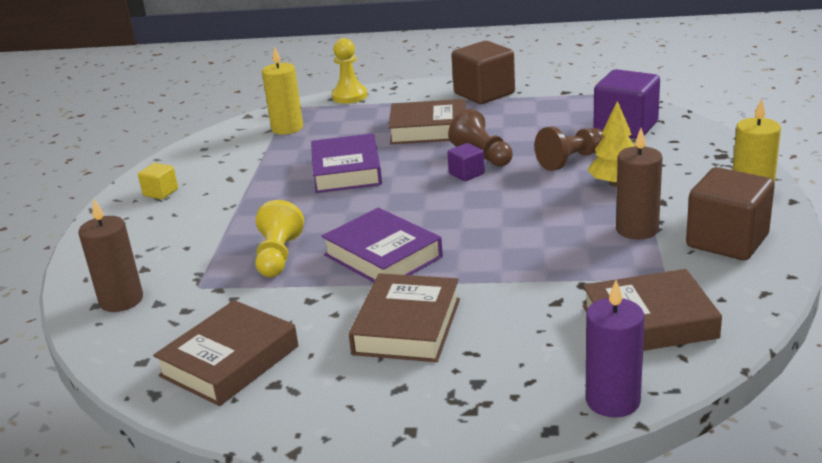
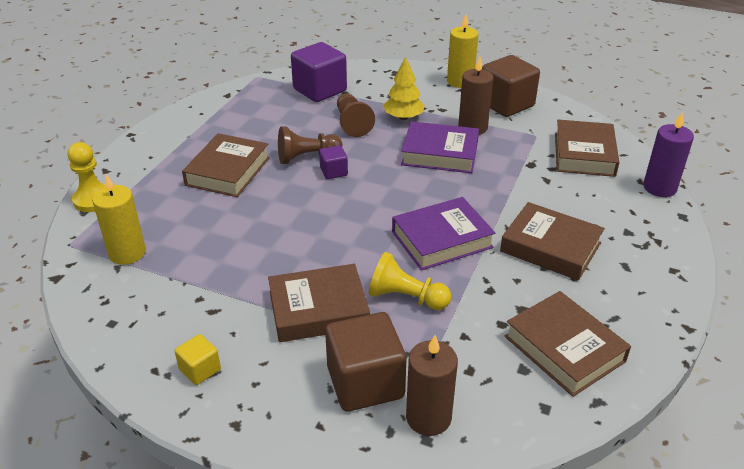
camera: 75 degrees left, 10 degrees up
purple book [311,133,382,193] -> purple book moved to [401,121,479,173]
brown cube [451,41,515,104] -> brown cube moved to [325,312,407,412]
none -> brown book [268,264,370,342]

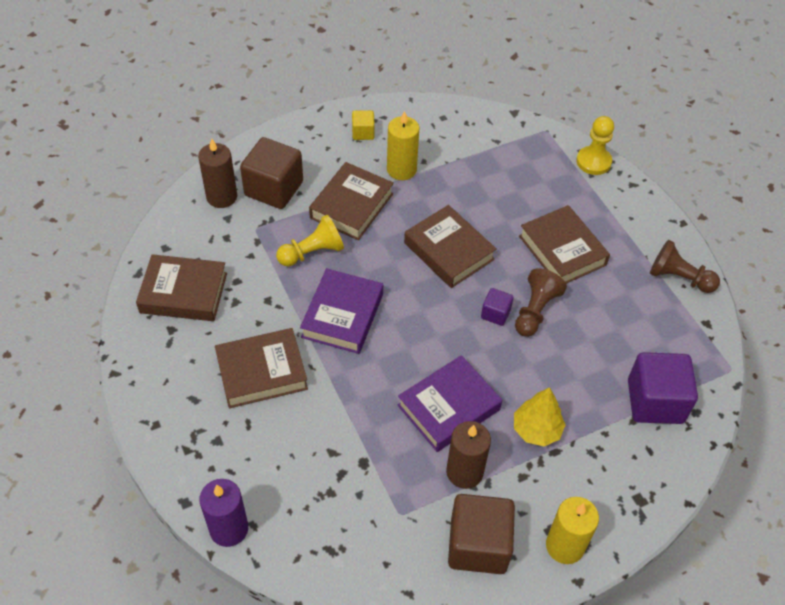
camera: 130 degrees right, 15 degrees up
yellow candle [92,174,146,265] -> yellow candle moved to [387,111,419,180]
brown pawn [337,93,375,137] -> brown pawn moved to [650,240,720,293]
brown book [555,120,620,177] -> brown book moved to [404,205,497,288]

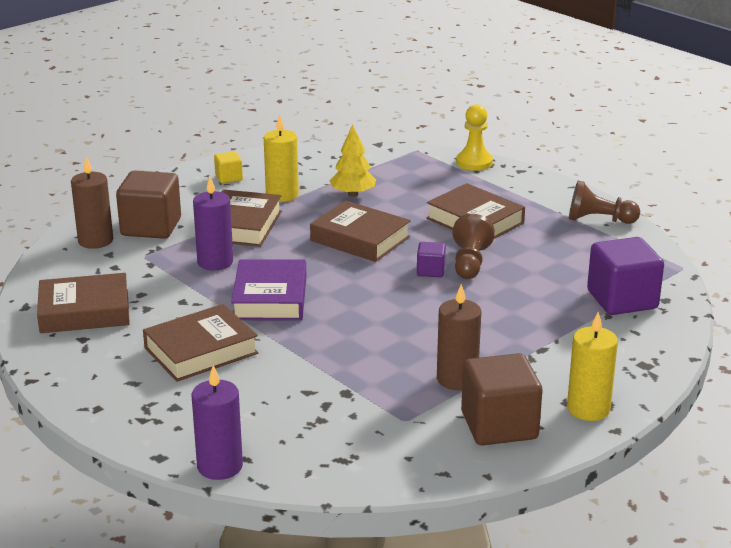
camera: 15 degrees left, 25 degrees down
yellow pawn [276,215,344,266] -> purple candle [193,177,233,270]
purple book [398,355,502,452] -> none
yellow tree [514,387,566,446] -> yellow tree moved to [330,125,376,197]

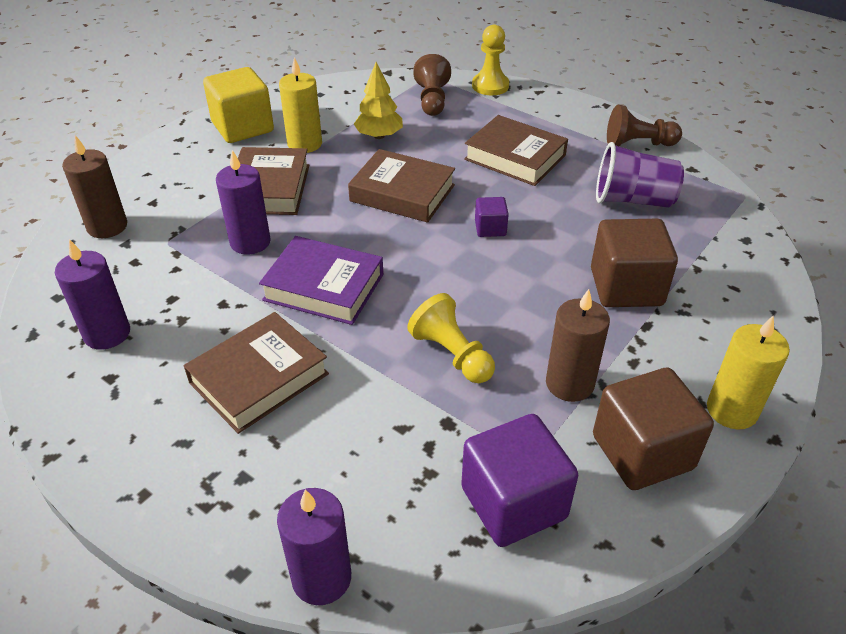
camera: 10 degrees left, 15 degrees up
brown book [37,273,130,333] -> purple candle [55,239,130,350]
brown cube [116,171,181,239] -> brown cube moved to [591,219,678,307]
yellow cube [214,151,243,183] -> yellow cube [203,67,274,143], size x2.02
purple book [231,259,306,321] -> purple book turned 60 degrees counterclockwise [259,236,383,325]
brown pawn [453,214,495,279] -> brown pawn moved to [414,54,451,116]
purple cube [587,237,664,315] -> purple cube moved to [461,414,578,547]
none -> yellow pawn [407,293,495,383]
none -> purple cup [596,142,684,208]

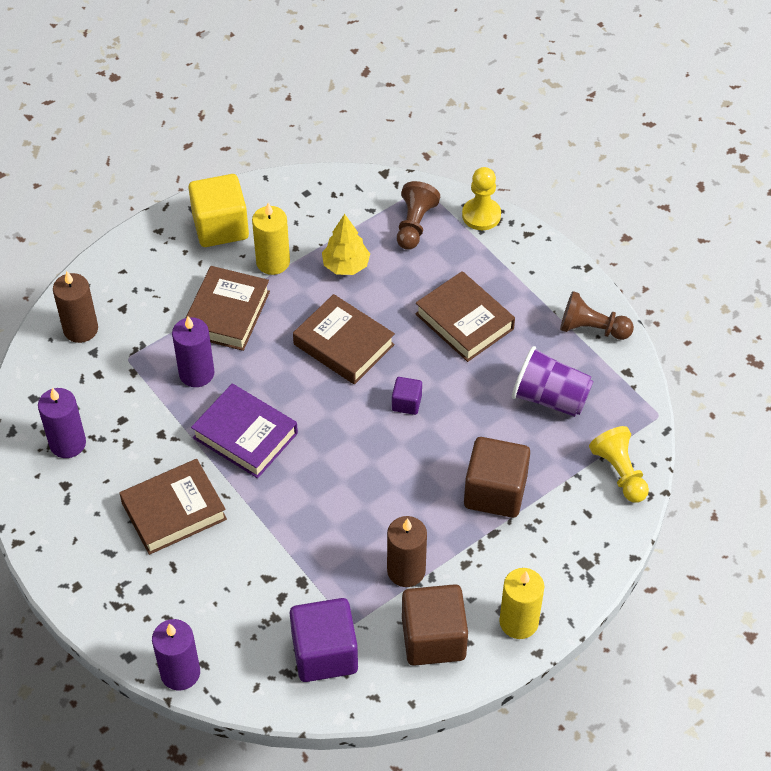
camera: 15 degrees right, 10 degrees up
yellow pawn [407,293,495,383] -> yellow pawn moved to [589,426,649,503]

